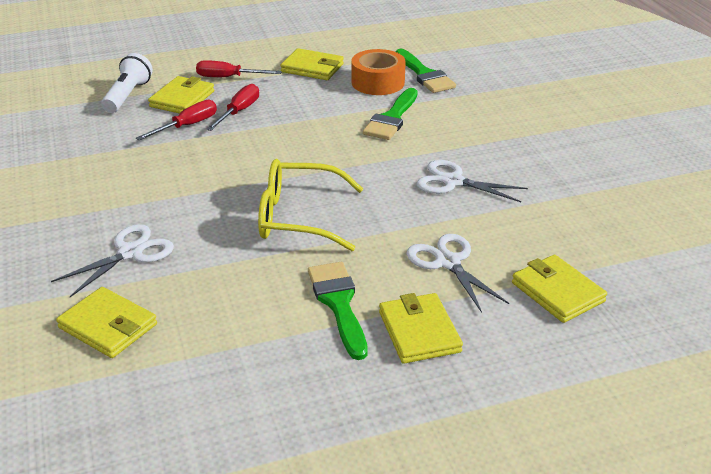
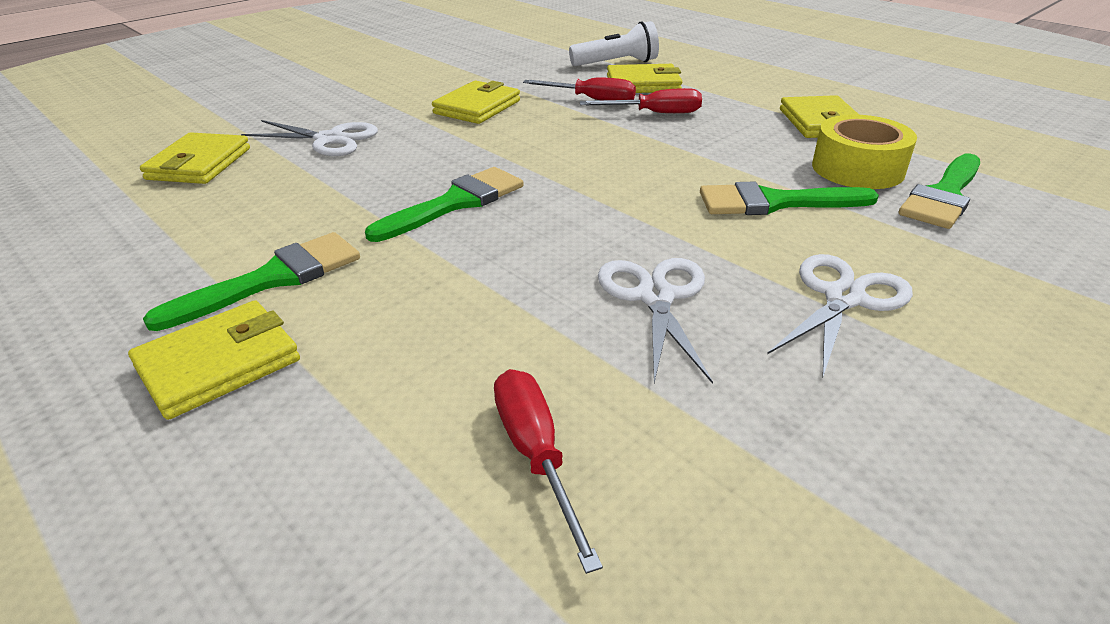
camera: 65 degrees right, 0 degrees up
red screwdriver [196,60,282,77] -> red screwdriver moved to [494,369,603,574]
yellow glasses [258,159,363,251] -> green brush [365,167,523,242]
orange tape [351,49,406,95] -> yellow tape [812,115,917,189]
white scissors [406,234,509,313] -> white scissors moved to [767,254,913,379]
yellow wallet [512,255,607,323] -> yellow wallet moved to [432,81,520,124]

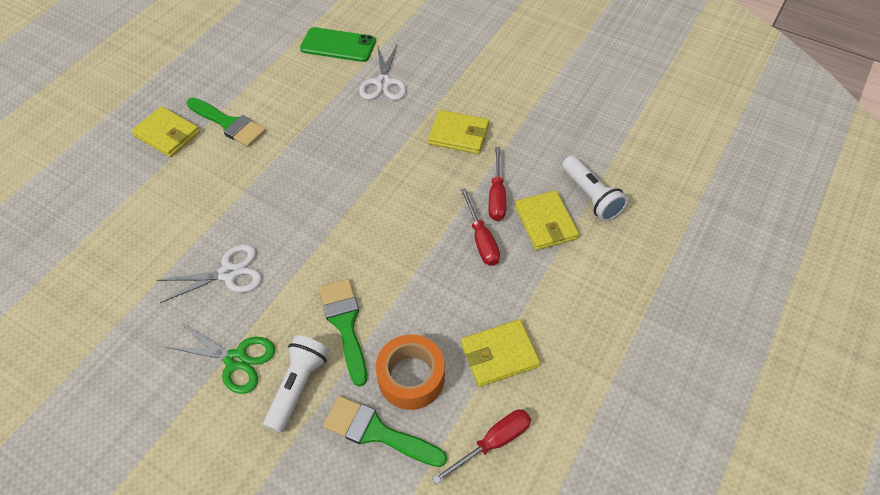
camera: 75 degrees right, 20 degrees up
yellow wallet [140,132,250,184] -> green phone [300,27,376,62]
green brush [365,167,523,242] -> none
red screwdriver [494,369,603,574] -> red screwdriver moved to [432,409,531,484]
white scissors [767,254,913,379] -> green scissors [166,323,275,394]
yellow tape [812,115,917,189] -> orange tape [376,334,445,410]
none -> white flashlight [263,335,329,433]

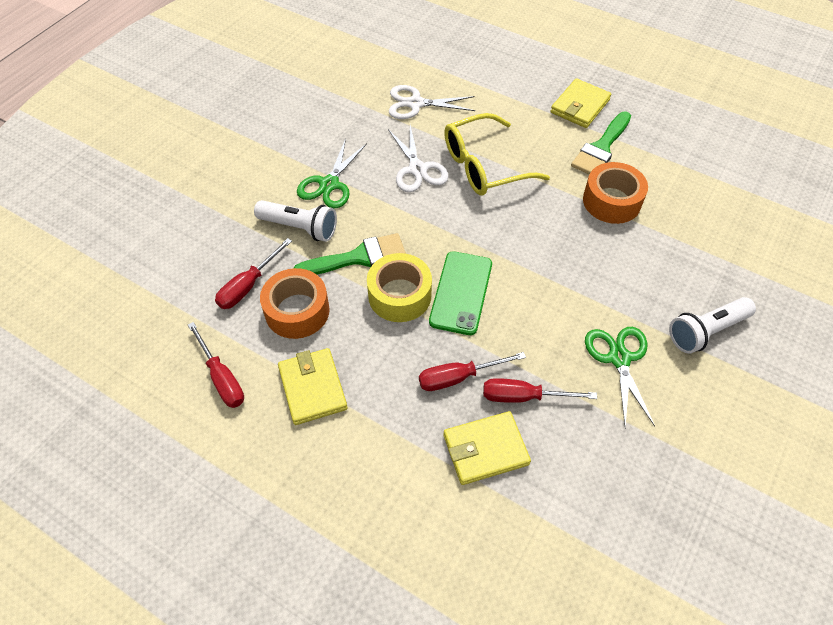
camera: 90 degrees right, 0 degrees up
green phone [300,27,376,62] -> green phone moved to [429,251,492,335]
green brush [323,396,447,467] -> red screwdriver [215,238,292,309]
white scissors [359,43,406,100] -> white scissors moved to [389,85,475,119]
yellow wallet [428,110,489,154] -> green scissors [585,327,655,428]
white flashlight [562,156,628,221] -> white flashlight moved to [669,297,756,354]
none -> yellow tape [367,253,432,322]
none -> yellow glasses [444,113,550,196]
none -> orange tape [583,162,648,224]

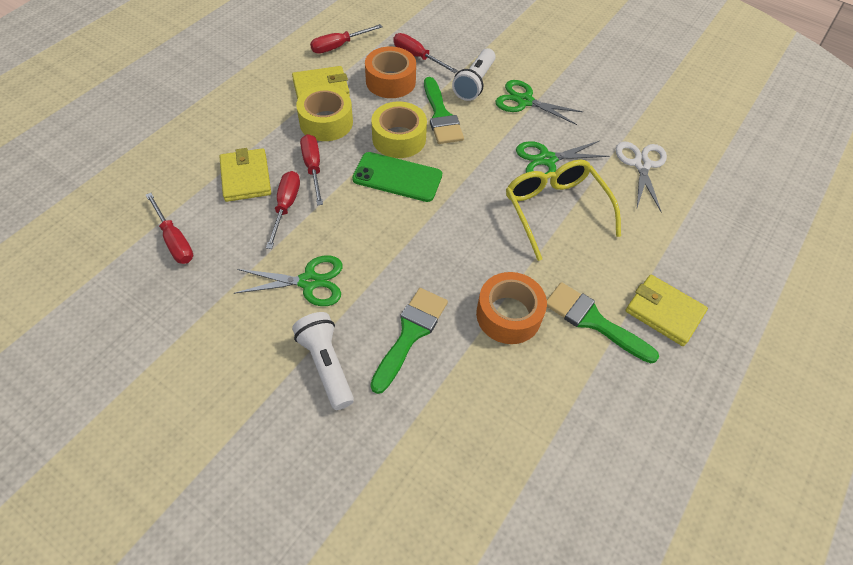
camera: 90 degrees right, 0 degrees up
white scissors [388,125,448,192] -> green scissors [516,141,609,174]
none -> red screwdriver [146,193,193,264]
none -> yellow tape [296,86,353,141]
none -> green brush [370,288,448,394]

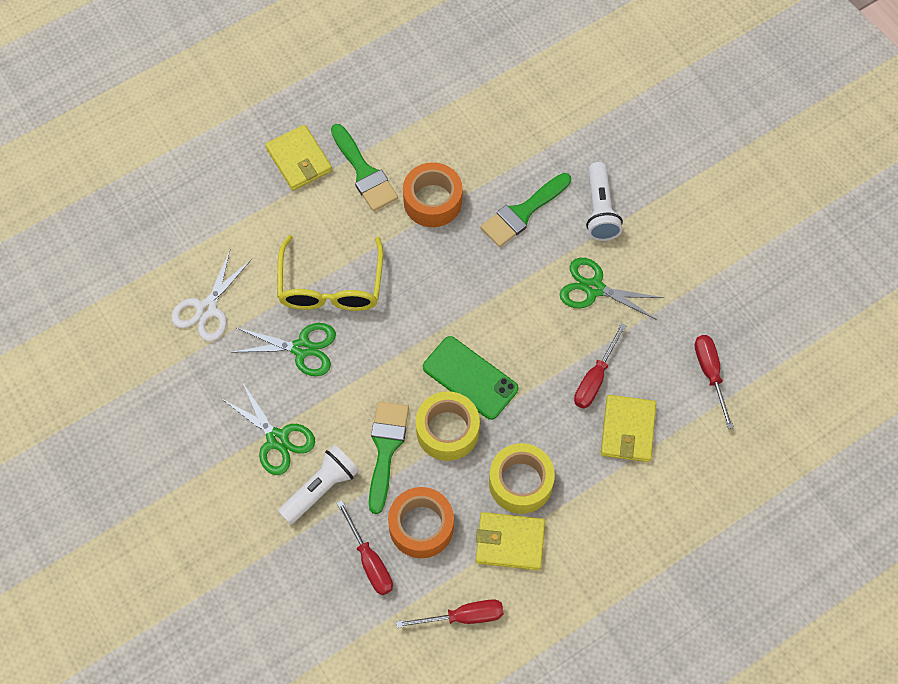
camera: 155 degrees left, 10 degrees up
red screwdriver [300,134,323,206] -> none

